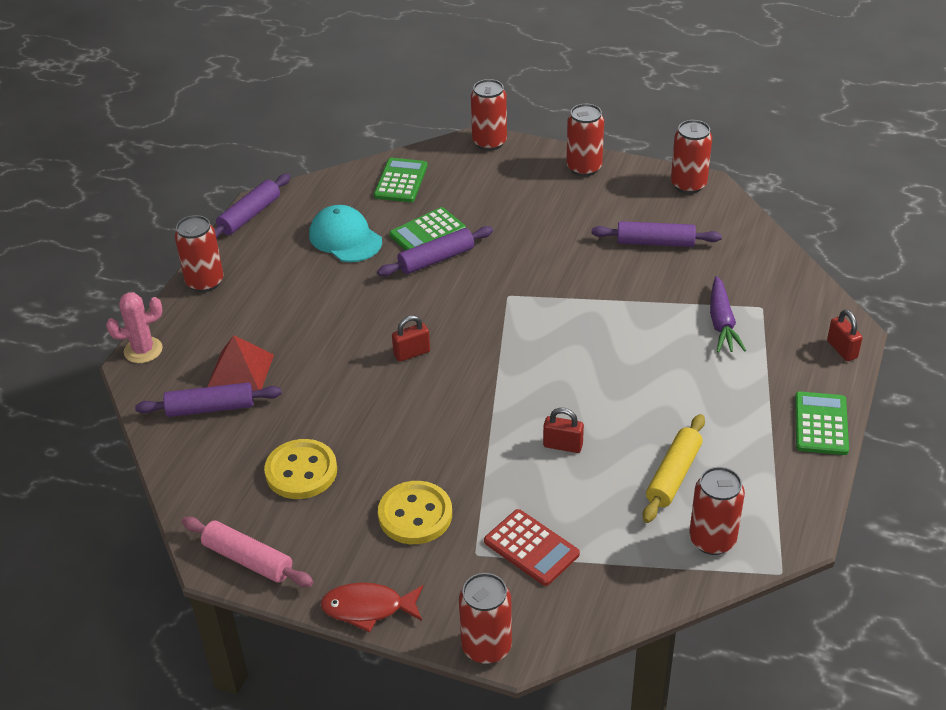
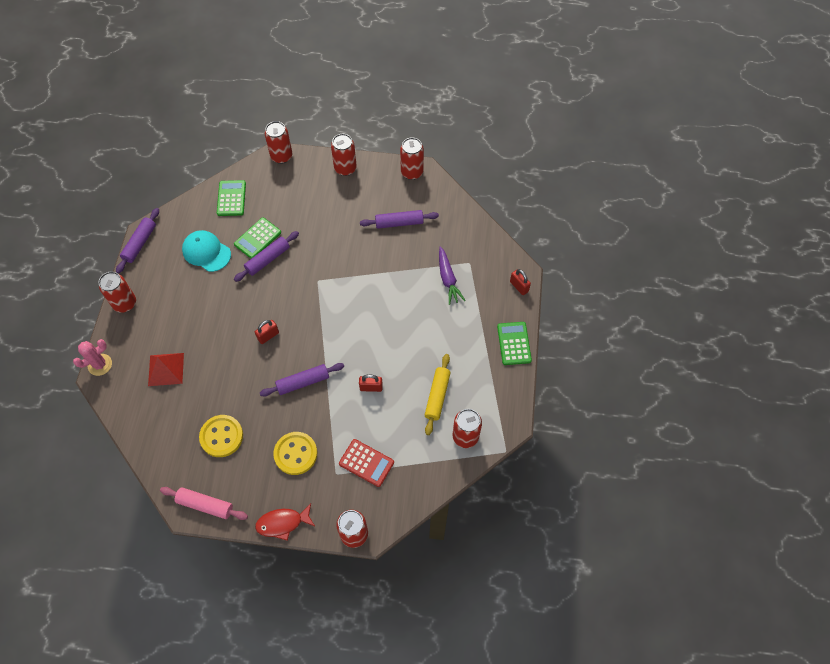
camera: 15 degrees left, 20 degrees up
purple rolling pin [135,382,282,417] -> purple rolling pin moved to [260,363,344,397]

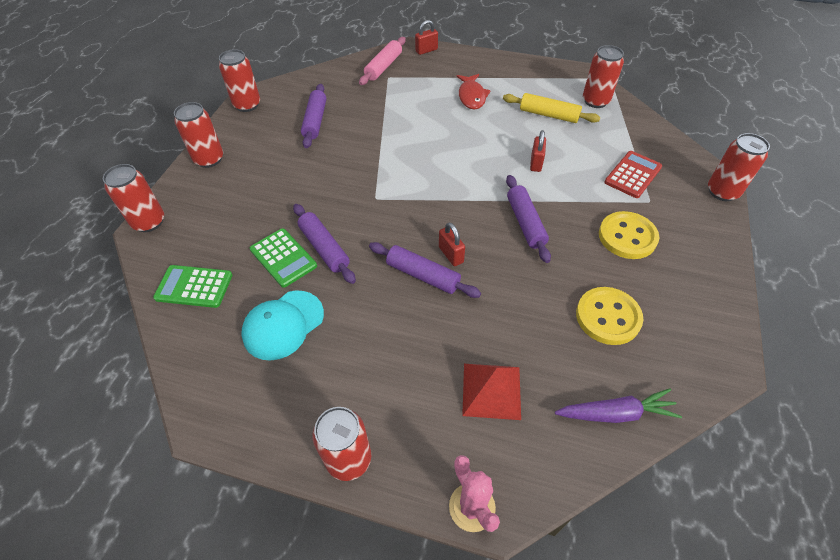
camera: 80 degrees left, 10 degrees down
purple rolling pin [116,208,159,273] -> purple rolling pin moved to [369,242,481,298]
pink rolling pin [160,487,248,520] -> pink rolling pin moved to [359,37,406,85]
red fish [255,504,315,541] -> red fish moved to [456,74,491,109]
purple carrot [439,246,466,305] -> purple carrot moved to [555,388,682,423]
green calculator [497,322,532,365] -> none

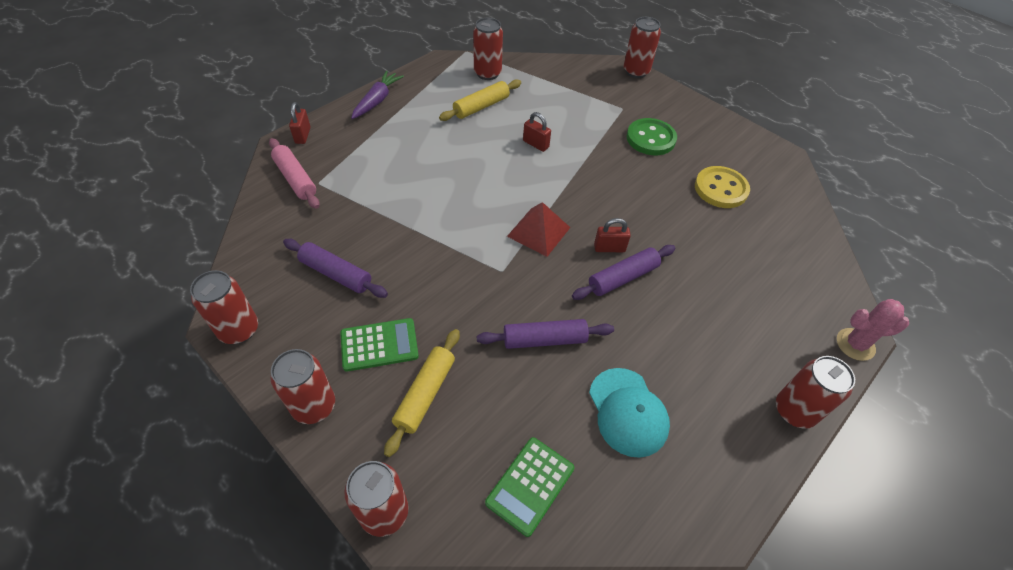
camera: 65 degrees left, 0 degrees up
green calculator [250,228,317,288] -> green calculator moved to [340,318,419,372]
red fish [456,74,491,109] -> none
red pyramid [462,364,521,420] -> red pyramid moved to [507,202,571,257]
purple rolling pin [506,175,551,263] -> none
purple carrot [555,388,682,423] -> purple carrot moved to [351,71,404,119]
yellow button [599,211,659,259] -> green button [627,118,677,155]
red calculator [604,151,662,198] -> none
none -> yellow rolling pin [384,329,460,457]

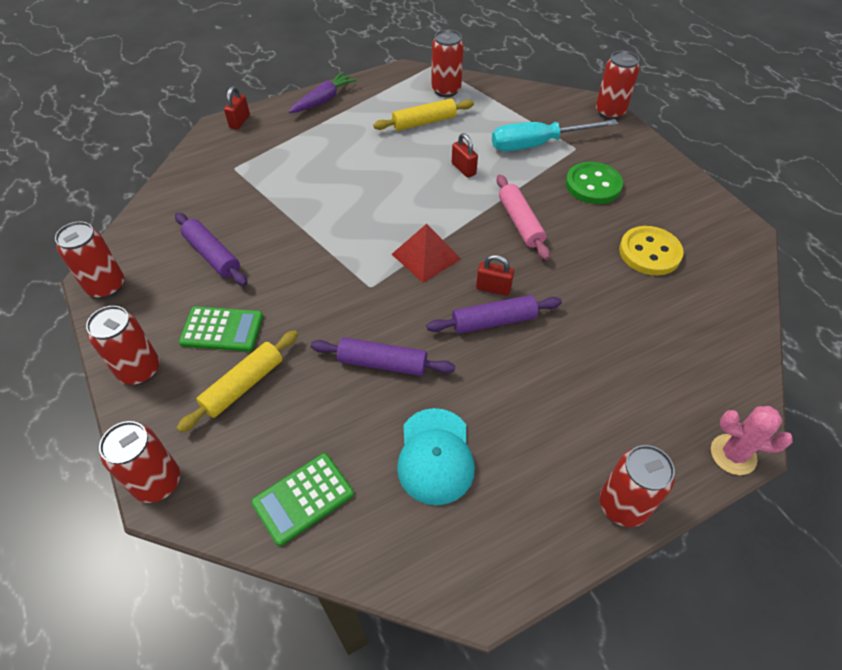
camera: 20 degrees right, 0 degrees up
pink rolling pin [269,138,320,209] -> pink rolling pin moved to [497,174,550,260]
none -> turquoise screwdriver [492,119,618,151]

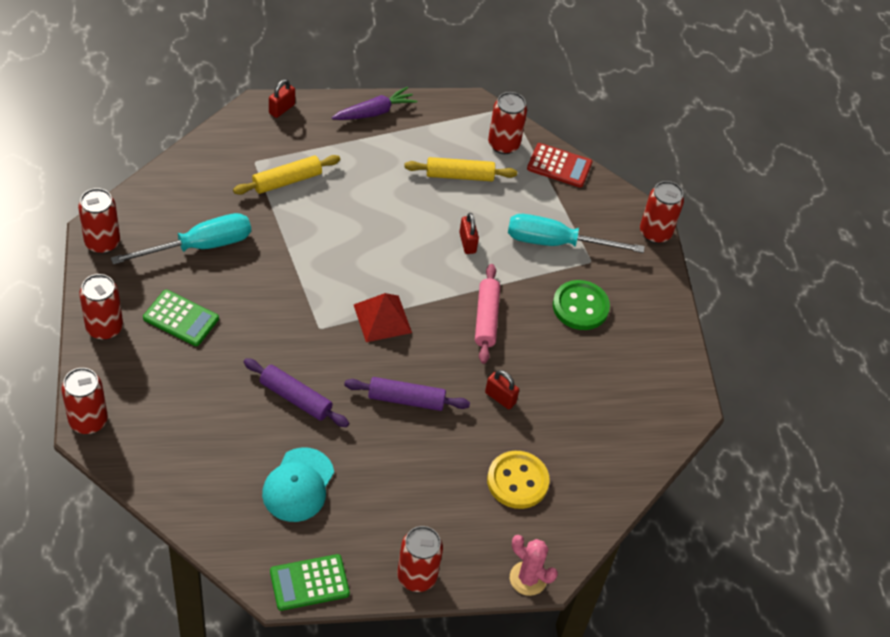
camera: 15 degrees right, 0 degrees up
purple rolling pin [175,213,248,286] -> turquoise screwdriver [111,213,251,265]
yellow rolling pin [177,330,298,433] -> yellow rolling pin moved to [233,155,340,195]
green calculator [251,453,354,546] -> green calculator moved to [270,554,350,611]
red padlock [476,255,514,296] -> red padlock moved to [485,370,519,409]
yellow button [619,226,684,275] -> yellow button moved to [487,451,550,509]
none -> red calculator [527,143,592,188]

